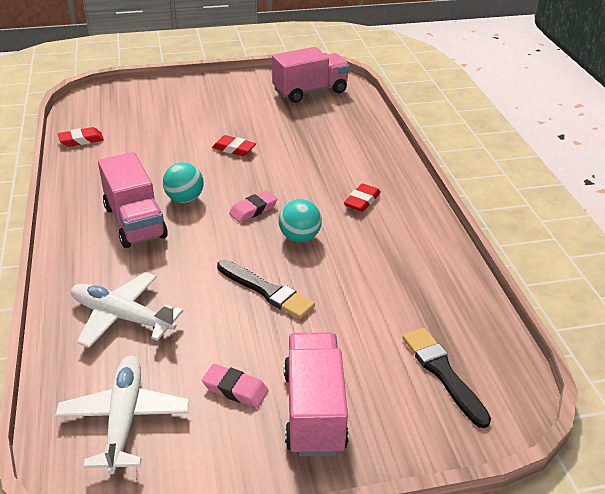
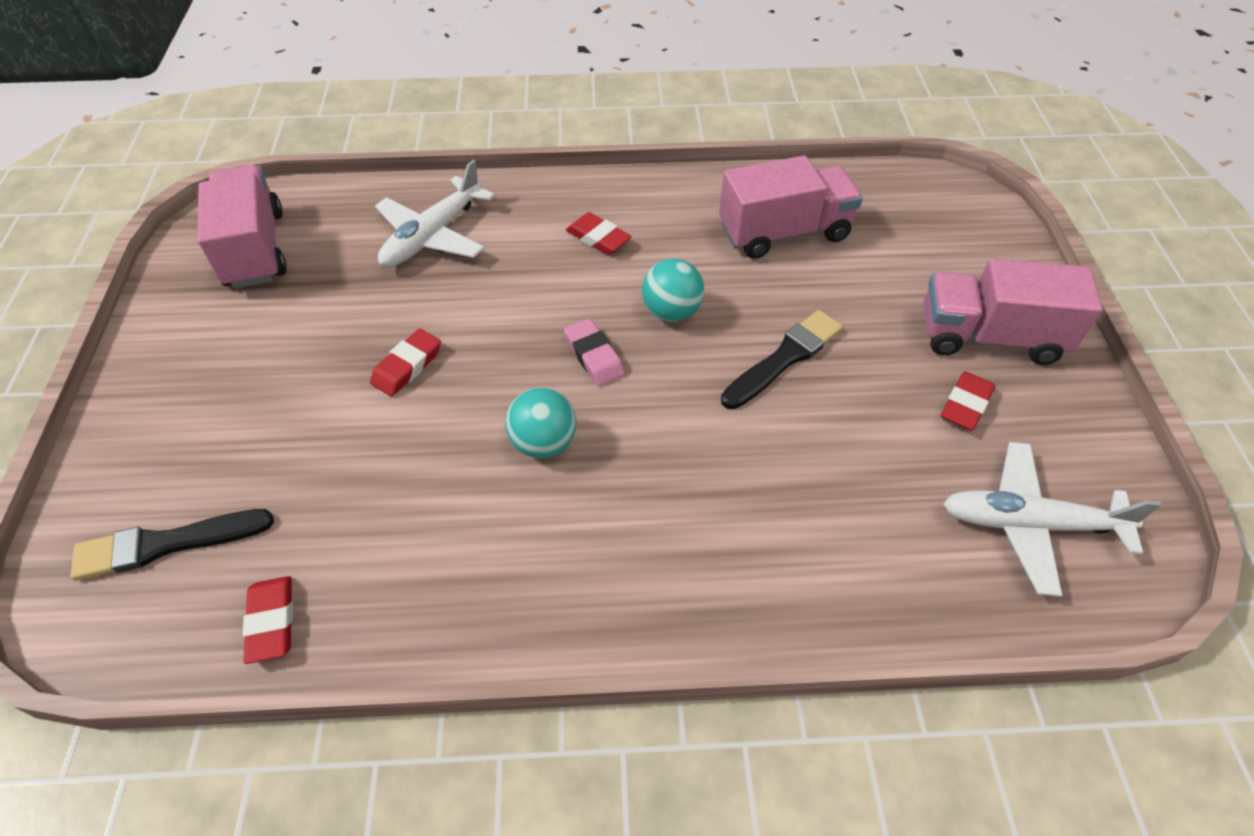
camera: 80 degrees left, 15 degrees up
white plane [71,272,183,348] -> white plane moved to [375,160,495,267]
pink truck [98,152,168,248] -> pink truck moved to [719,156,863,259]
pink eraser [202,364,268,408] -> red eraser [941,372,995,431]
black brush [402,328,491,428] -> black brush moved to [70,509,274,581]

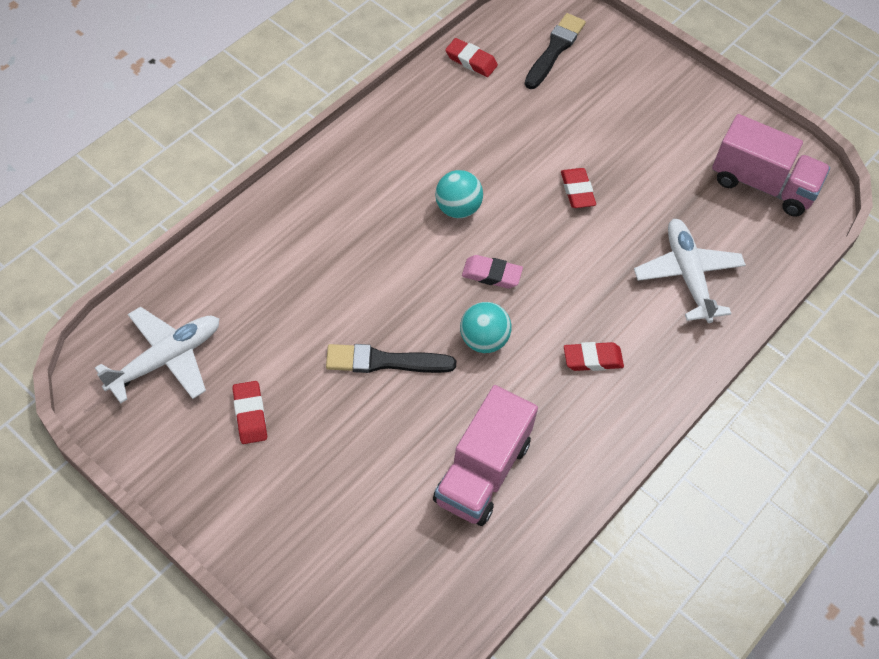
camera: 130 degrees right, 5 degrees up
black brush [721,310,843,409] -> black brush turned 90 degrees clockwise [326,344,456,373]
pink truck [924,258,1103,365] -> none

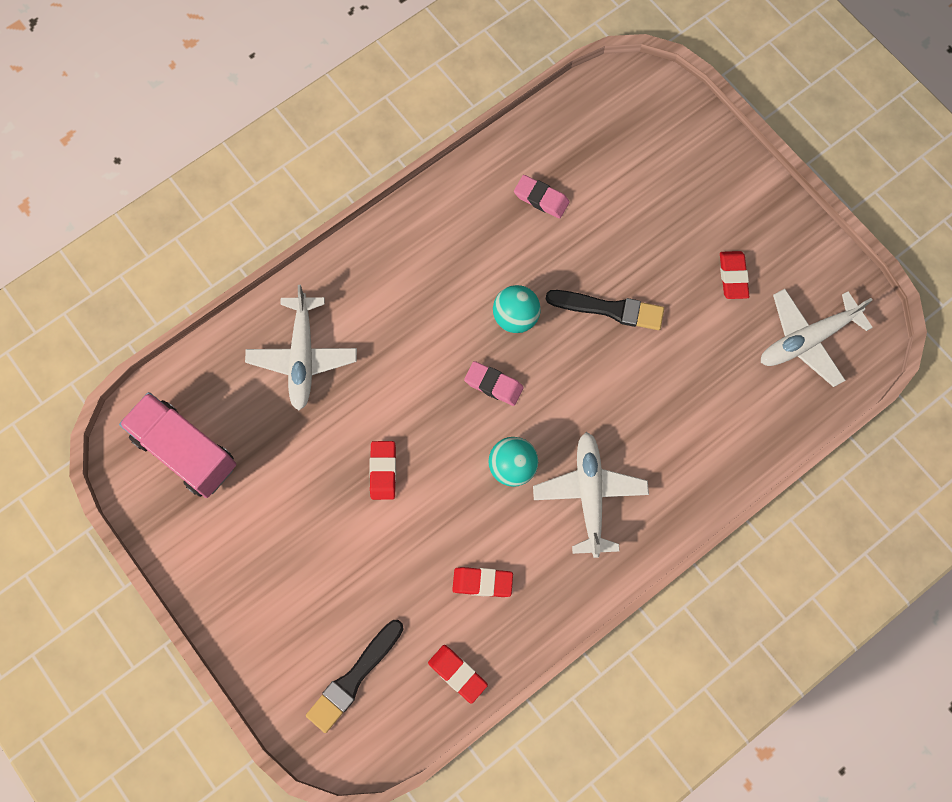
camera: 165 degrees left, 15 degrees up
pink truck [433,385,538,526] -> pink eraser [514,175,570,218]
red eraser [564,342,624,371] -> red eraser moved to [452,567,513,597]
none -> white plane [533,432,649,558]

